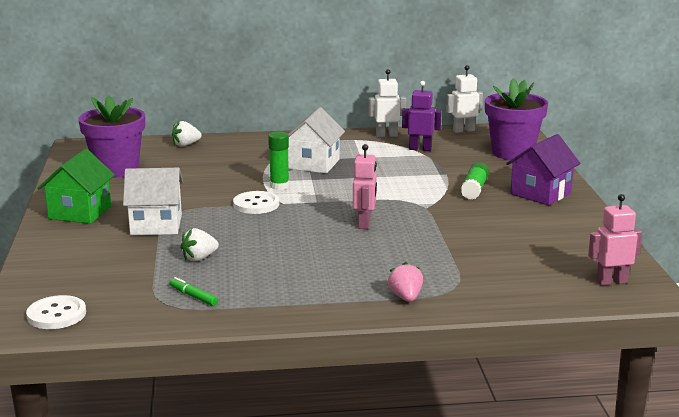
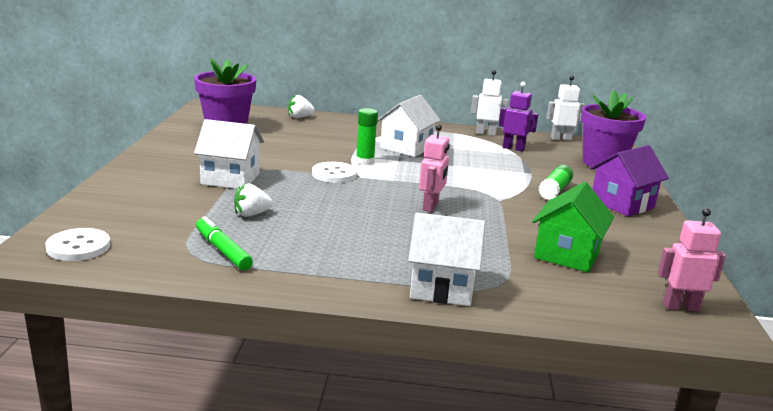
camera: 10 degrees right, 0 degrees up
green house [38,149,115,224] -> green house moved to [532,182,614,272]
green marker [169,277,218,306] -> green marker [196,217,253,270], size x1.51
pink strawberry [388,262,423,302] -> white house [408,212,485,306]

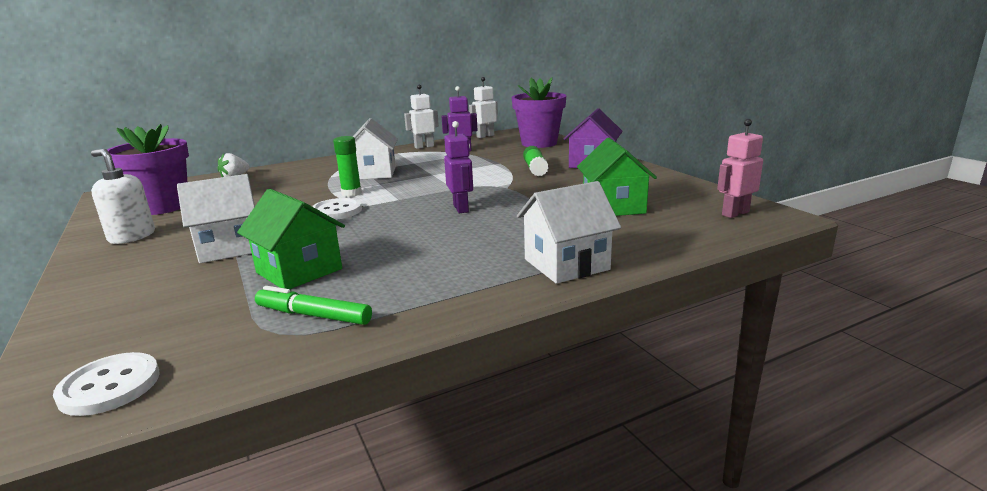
camera: 30 degrees left, 0 degrees up
white strawberry [234,184,273,217] -> green house [237,189,345,289]
pink robot [419,124,450,212] -> purple robot [444,121,473,213]
none -> white soap dispenser [91,149,155,244]

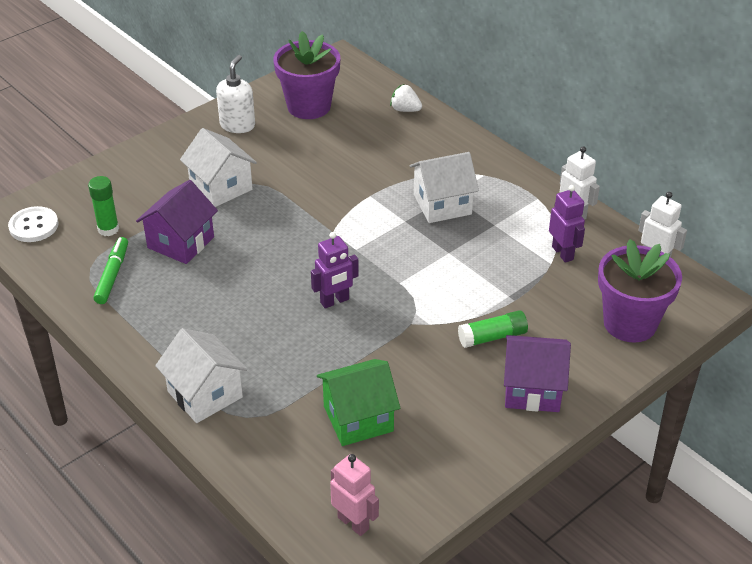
camera: 75 degrees right, 20 degrees up
green house [237,189,345,289] -> purple house [136,180,218,264]
white button [312,198,362,220] -> none
green glue stick [333,136,362,197] -> green glue stick moved to [88,176,119,236]

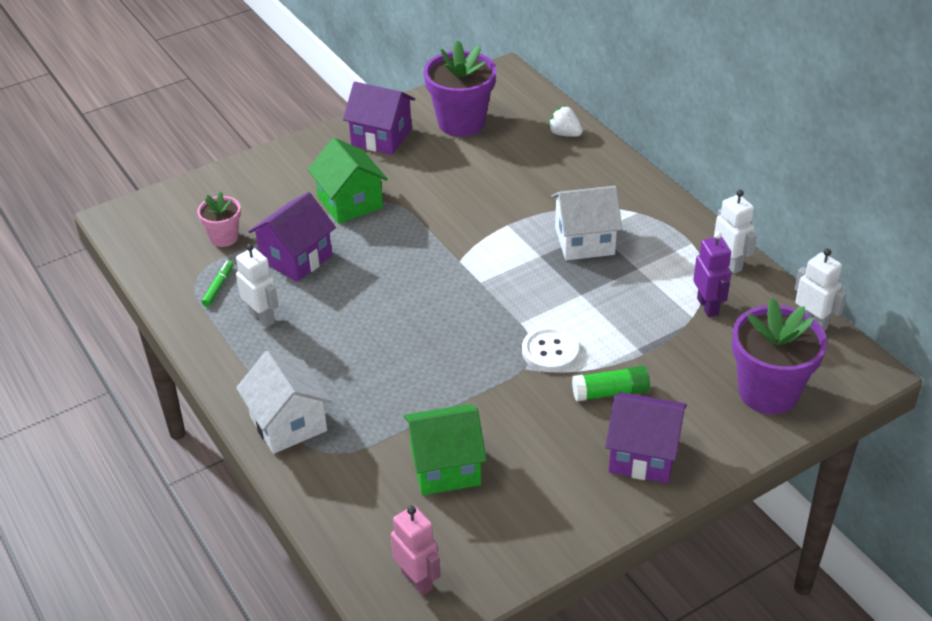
camera: 10 degrees right, 0 degrees up
white button [8,206,59,242] -> white button moved to [522,327,579,372]
green glue stick [88,176,119,236] -> pink flower pot [197,192,241,247]
green marker [94,237,128,304] -> green marker [202,260,233,307], size x0.66
white house [180,128,257,207] -> green house [308,138,388,224]
white soap dispenser [216,55,255,133] -> purple house [343,82,415,155]
purple robot [311,232,359,309] -> none
none -> white robot [236,243,279,328]

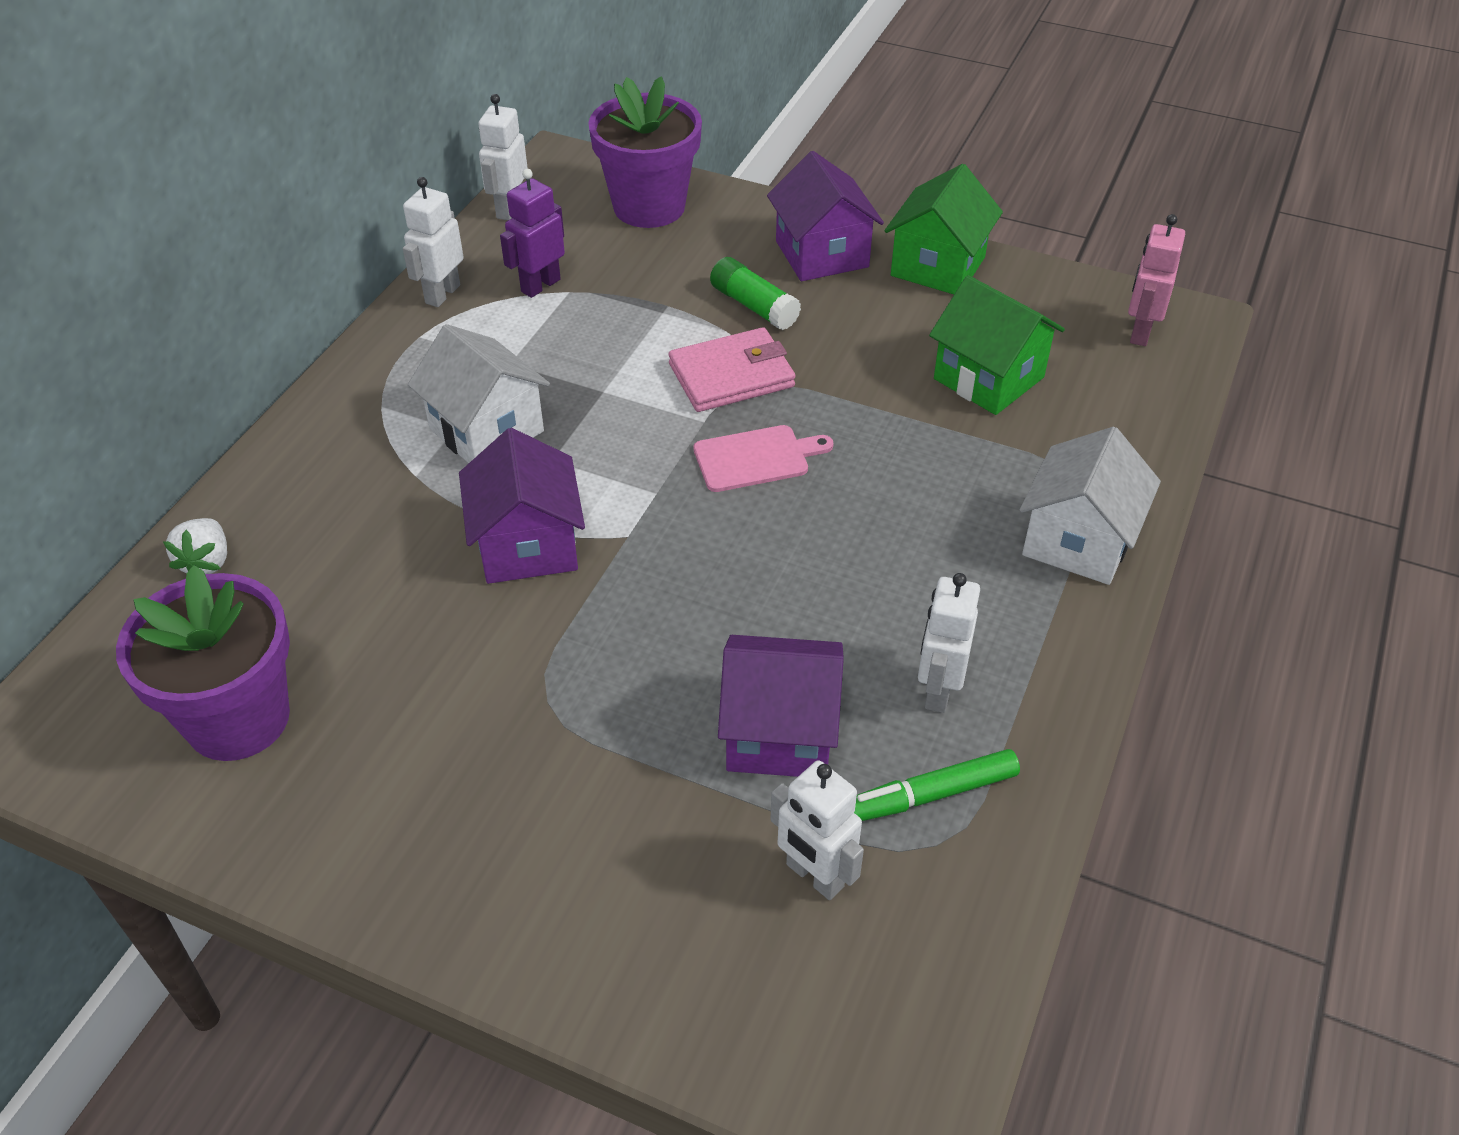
camera: 125 degrees left, 5 degrees up
pink flower pot [197,192,241,247] -> white robot [770,760,864,900]
green marker [202,260,233,307] -> green marker [854,749,1020,821], size x1.51
green house [308,138,388,224] -> green house moved to [885,164,1003,294]
purple house [343,82,415,155] -> purple house moved to [459,428,585,584]
white button [522,327,579,372] -> pink wallet [668,327,795,412]
none -> pink cutting board [694,425,834,492]

